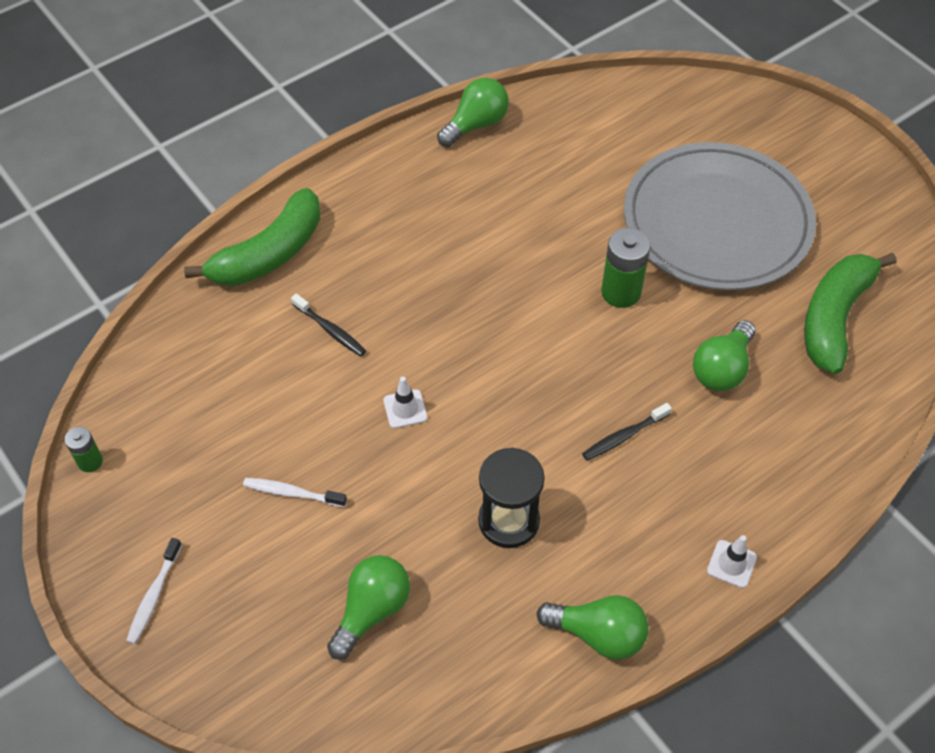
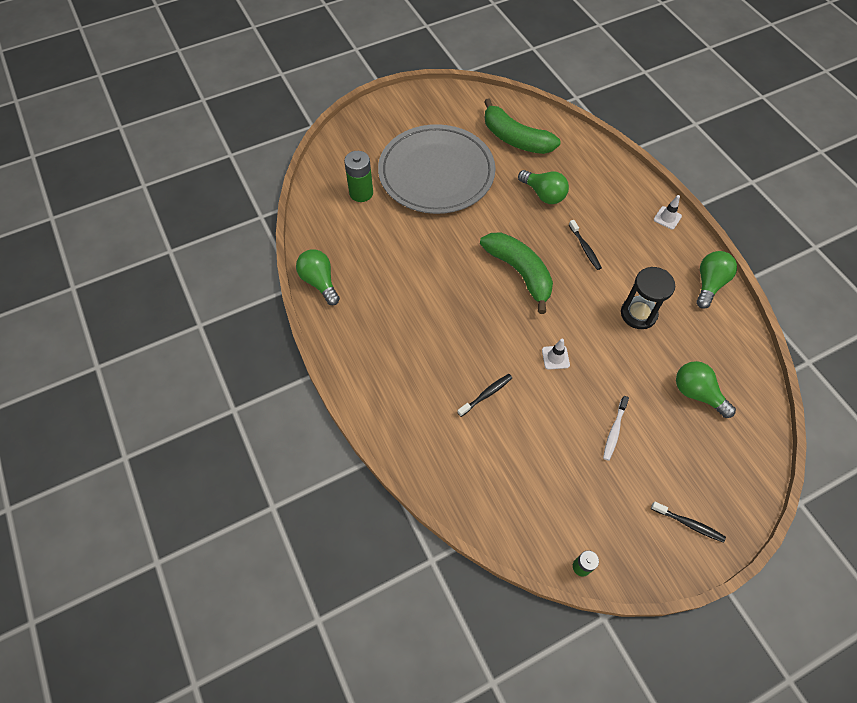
camera: 80 degrees left, 5 degrees up
white toothbrush [126,538,182,644] -> black toothbrush [651,502,726,543]
green banana [184,188,320,286] -> green banana moved to [480,233,553,314]
green battery [601,228,651,308] -> green battery moved to [344,151,373,202]

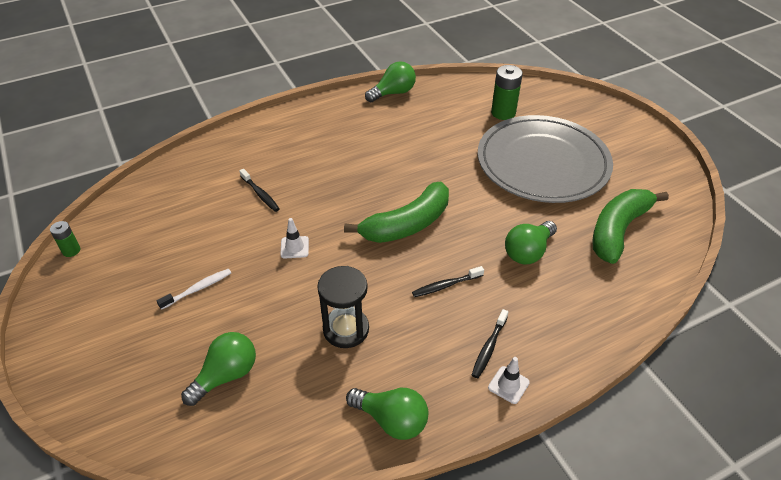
camera: 90 degrees right, 15 degrees down
white toothbrush [603,396,629,461] -> white toothbrush turned 120 degrees clockwise [157,268,231,310]
black toothbrush [651,502,726,543] -> black toothbrush moved to [472,309,508,378]

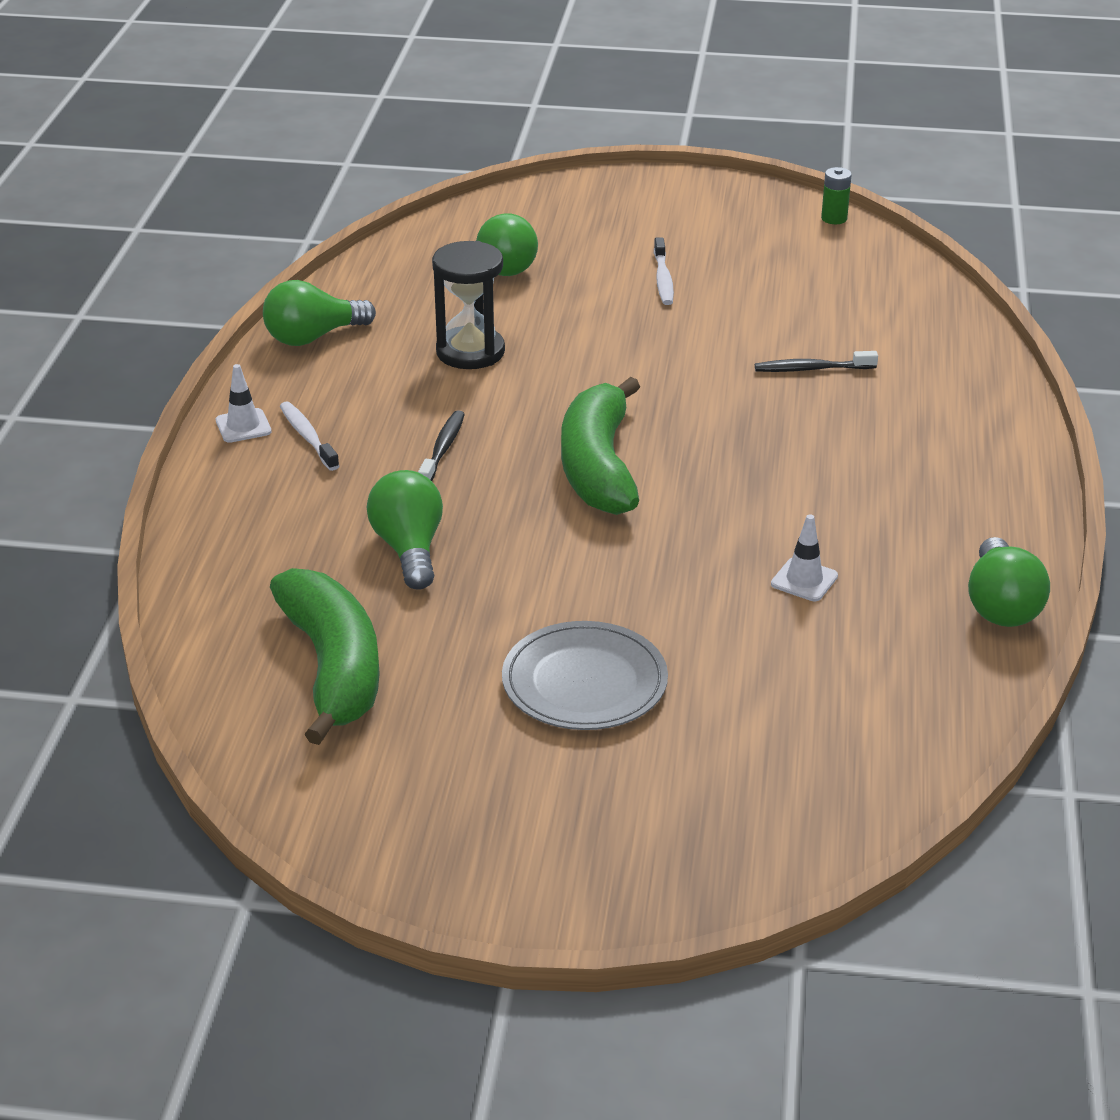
camera: 125 degrees right, 10 degrees down
white traffic cone [280,218,309,259] -> white traffic cone moved to [771,514,838,601]
black toothbrush [472,309,508,378] -> white toothbrush [280,401,339,471]
grey plate [478,115,613,203] -> grey plate [502,621,668,730], size x0.53
green battery [491,65,523,120] -> none

